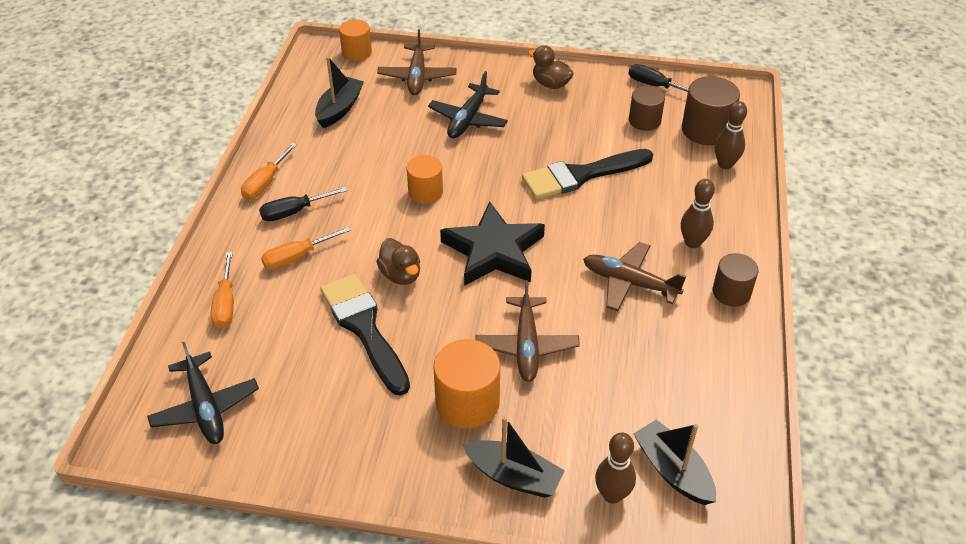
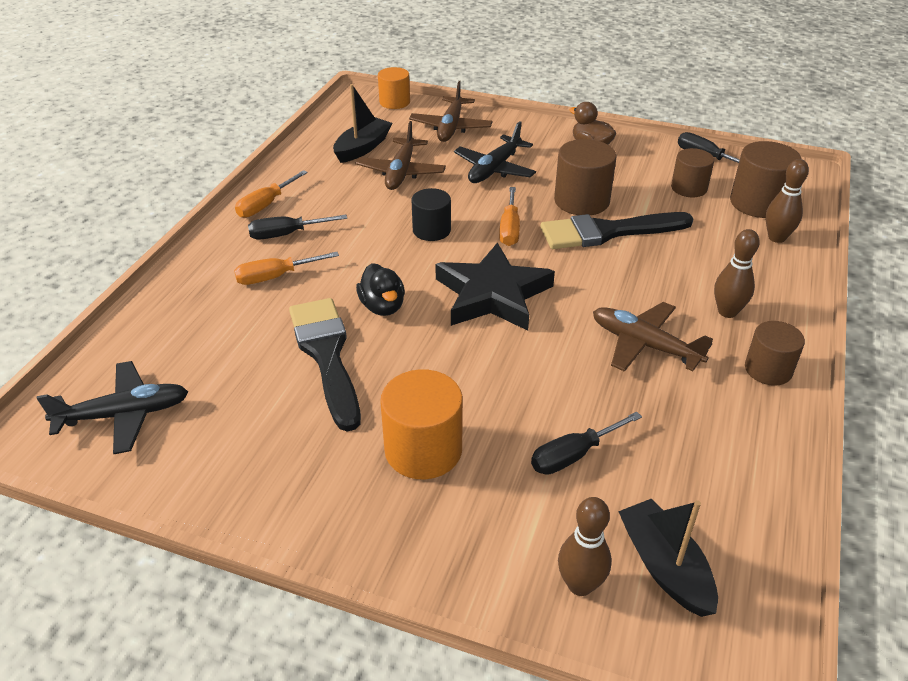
camera: 10 degrees right, 5 degrees down
black plane [147,342,259,444] -> black plane turned 90 degrees counterclockwise [36,361,188,454]
orange screwdriver [210,252,234,329] -> orange screwdriver moved to [499,187,520,246]
brown duck [376,238,420,285] -> black duck [356,263,405,316]
orange cylinder [407,155,443,204] -> black cylinder [411,188,451,241]
black boat [463,416,565,498] -> none
brown plane [475,280,580,382] -> brown plane moved to [356,121,446,190]
none -> black screwdriver [531,412,642,475]
none -> brown cylinder [554,139,617,215]

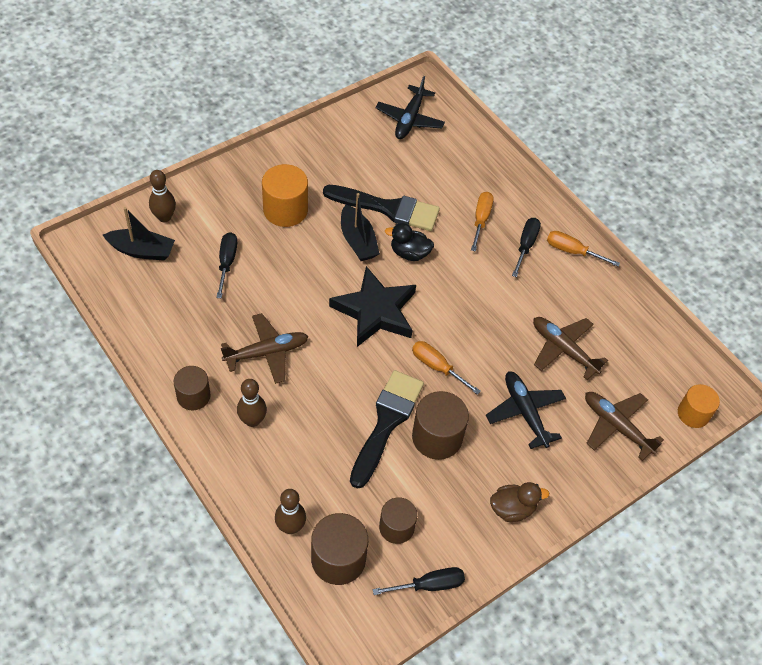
camera: 120 degrees right, 15 degrees up
orange screwdriver [235,170,308,218] -> orange screwdriver turned 45 degrees counterclockwise [547,231,620,267]
black boat [333,84,392,163] -> black boat moved to [341,193,380,261]
black cylinder [411,188,451,241] -> none

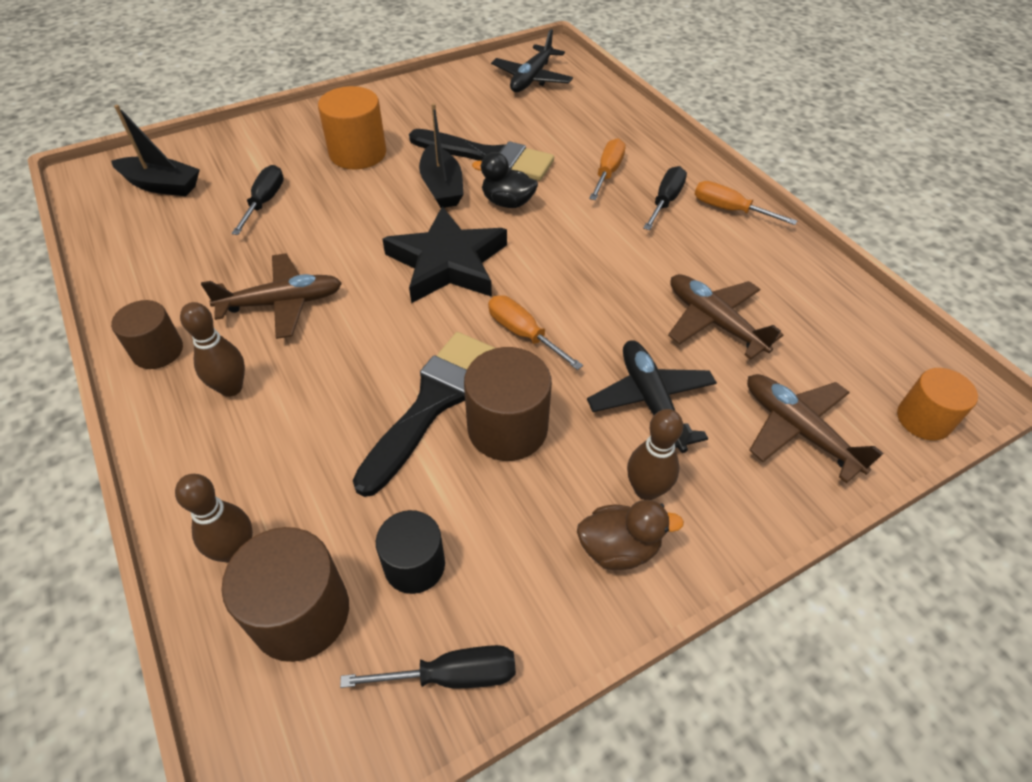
camera: 10 degrees right, 5 degrees down
brown bowling pin [149,170,176,222] -> brown bowling pin moved to [627,409,683,500]
brown cylinder [379,497,417,544] -> black cylinder [376,510,445,594]

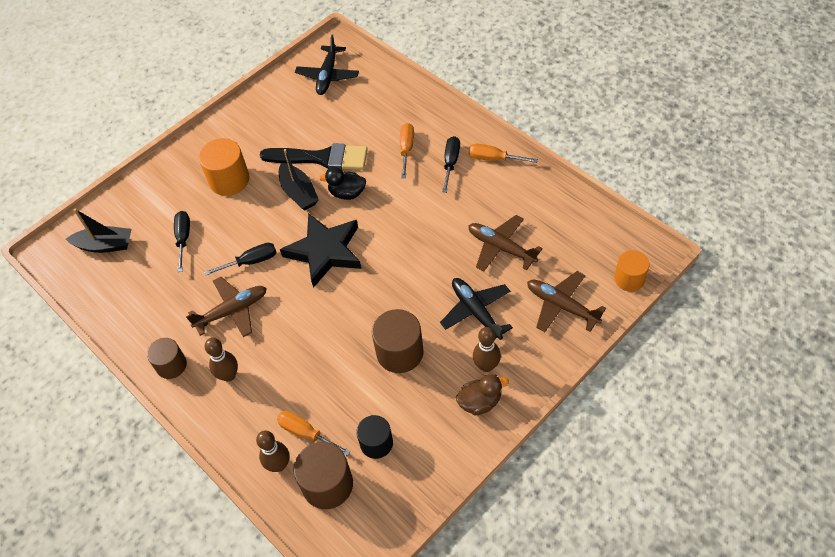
camera: 10 degrees left, 5 degrees up
black screwdriver [340,645,516,688] -> black screwdriver moved to [204,243,277,276]
black brush [353,332,495,497] -> none
orange screwdriver [488,295,583,370] -> orange screwdriver moved to [277,411,351,456]

